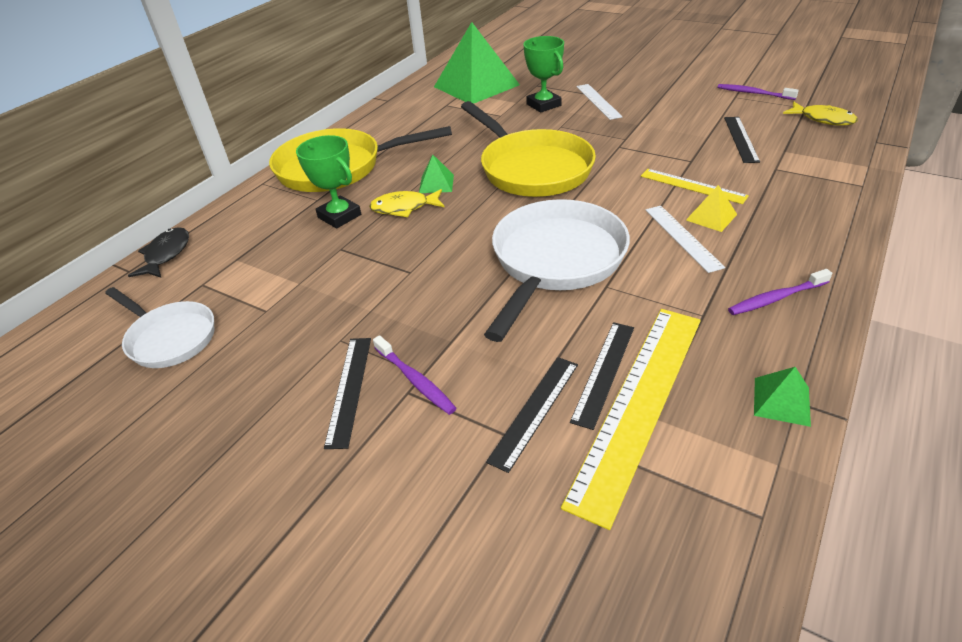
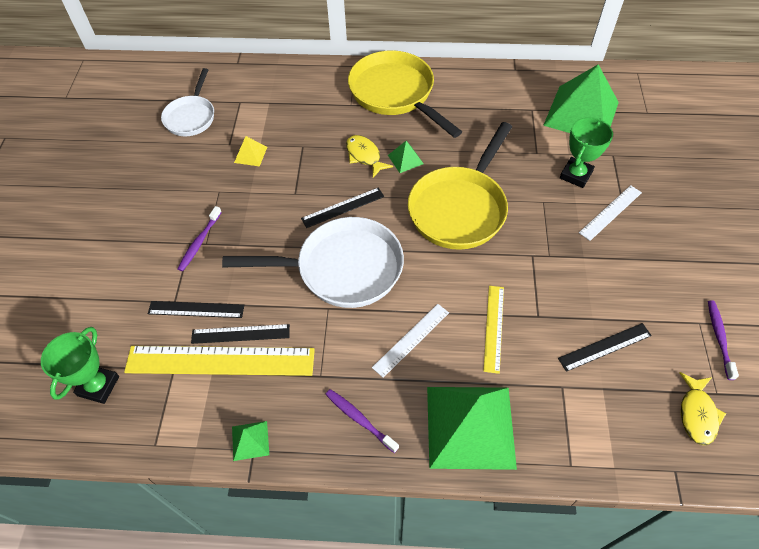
camera: 60 degrees right, 15 degrees up
black fish [128,227,189,278] -> none
green trophy [296,135,361,229] -> green trophy moved to [41,327,119,404]
black ruler [324,338,371,449] -> black ruler moved to [301,187,384,228]
yellow pyramid [686,185,737,232] -> yellow pyramid moved to [234,136,267,167]
none -> green pyramid [427,387,517,470]

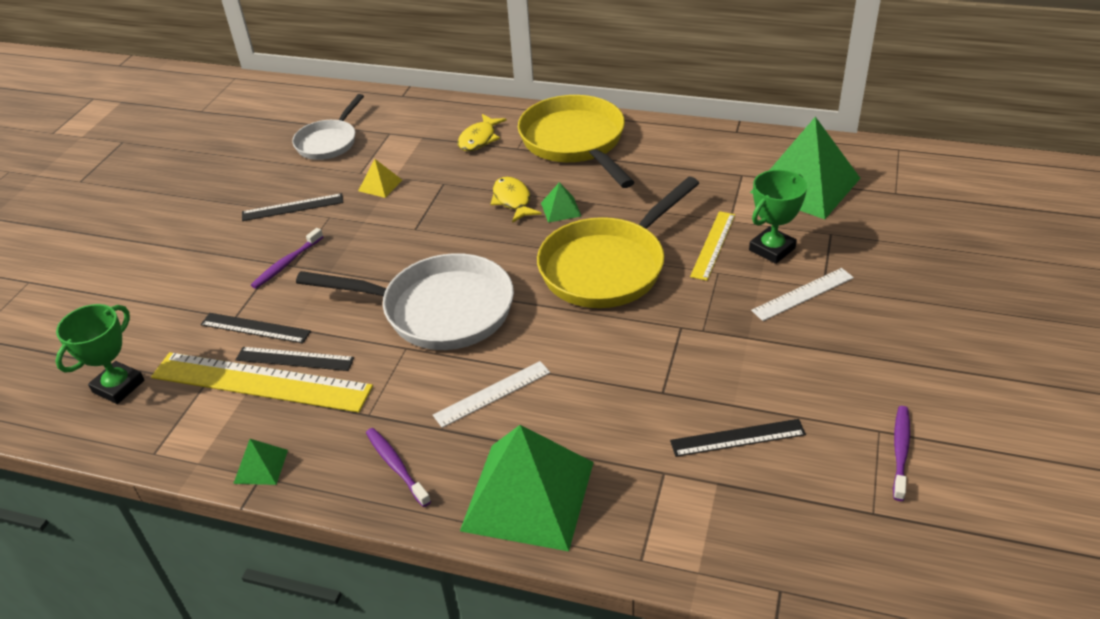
camera: 15 degrees right, 15 degrees down
black ruler [301,187,384,228] -> black ruler moved to [242,193,343,221]
yellow ruler [483,286,504,374] -> yellow ruler moved to [690,211,735,281]
yellow fish [679,372,726,445] -> yellow fish moved to [458,114,507,151]

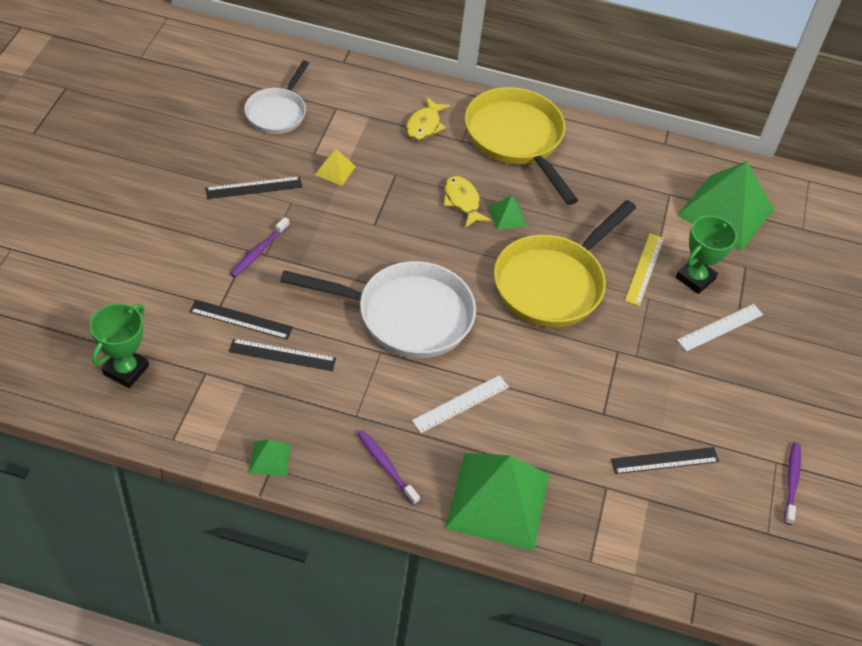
camera: 10 degrees left, 10 degrees up
yellow ruler [151,352,373,413] -> none

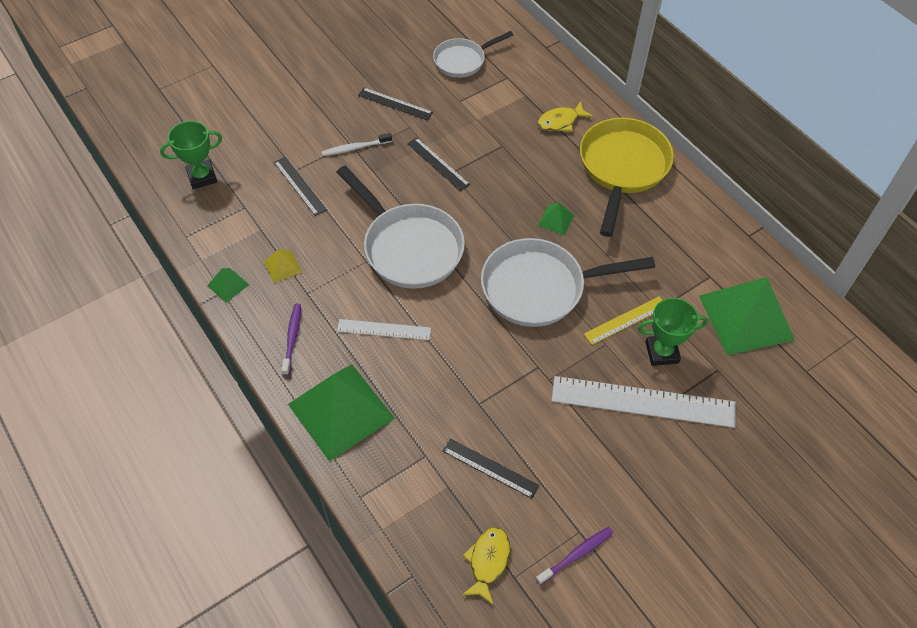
camera: 45 degrees right, 5 degrees up
black ruler [229,339,336,371] -> black ruler moved to [407,138,470,191]
purple toothbrush [230,217,290,277] -> white toothbrush [322,133,392,156]
yellow pyramid [315,149,356,186] -> yellow pyramid moved to [264,250,302,283]
yellow fish [444,176,491,228] -> yellow fish moved to [462,527,510,605]
yellow pan [494,200,636,327] -> white pan [481,238,655,327]
white ruler [677,304,763,352] -> white ruler [552,376,736,428], size x1.87

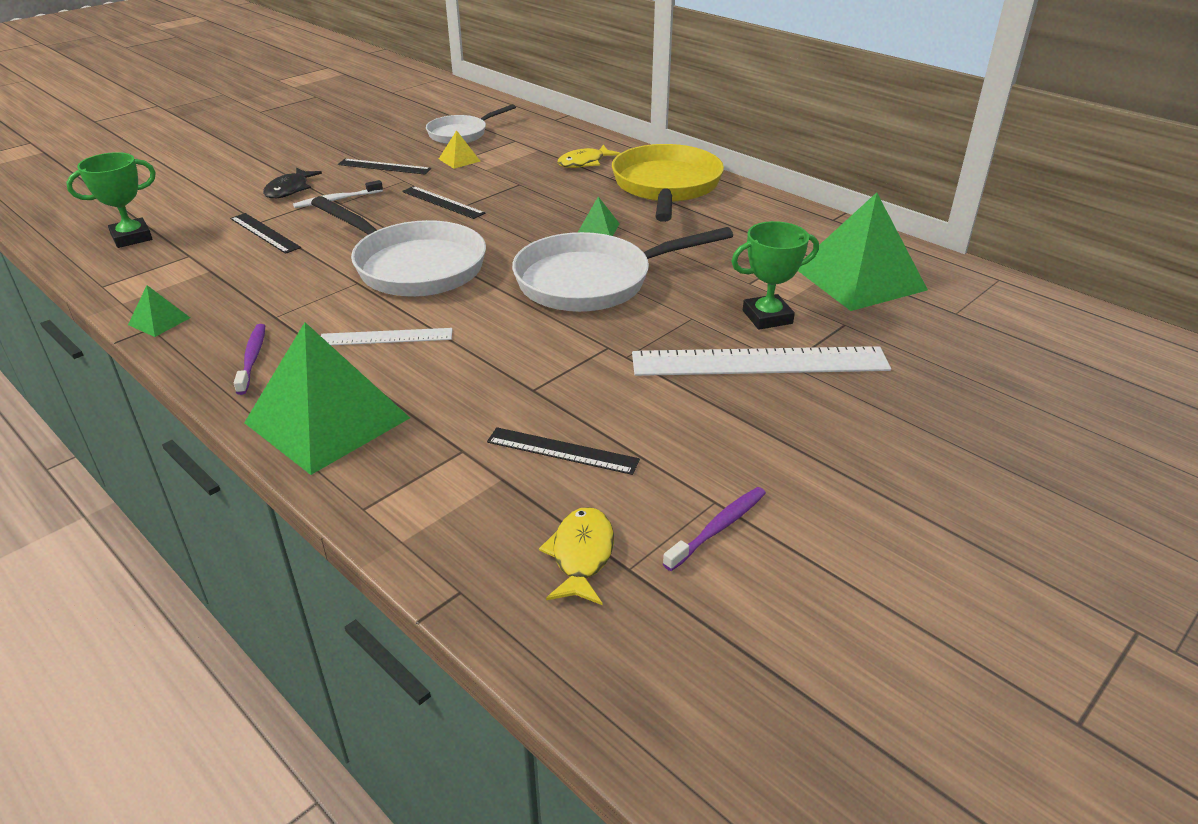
camera: 10 degrees left, 20 degrees down
yellow pyramid [264,250,302,283] -> yellow pyramid moved to [439,130,480,169]
yellow ruler [584,296,662,345] -> none
none -> black fish [263,168,322,198]

